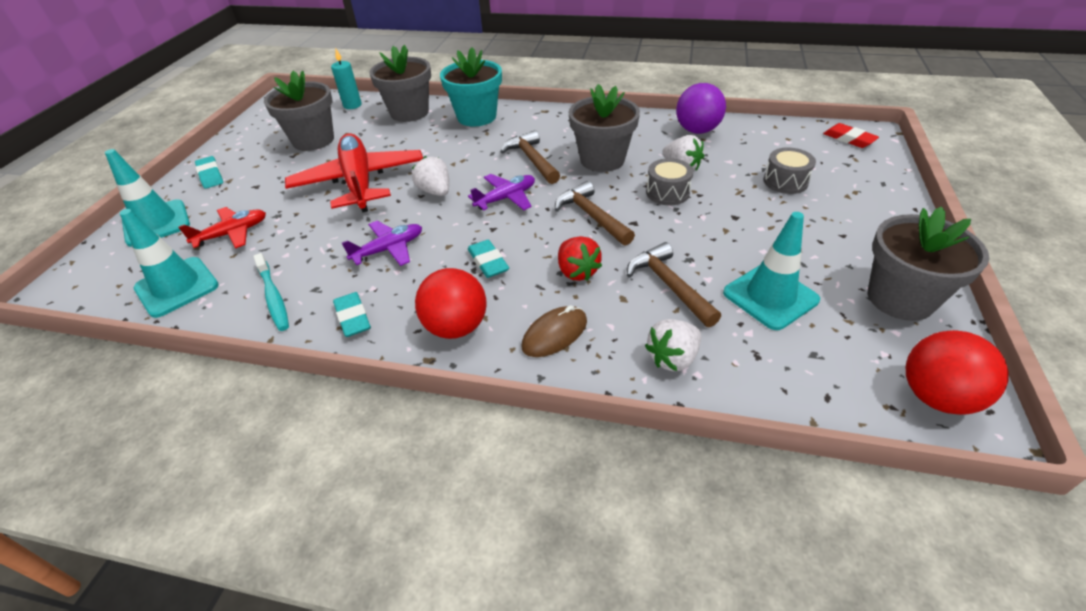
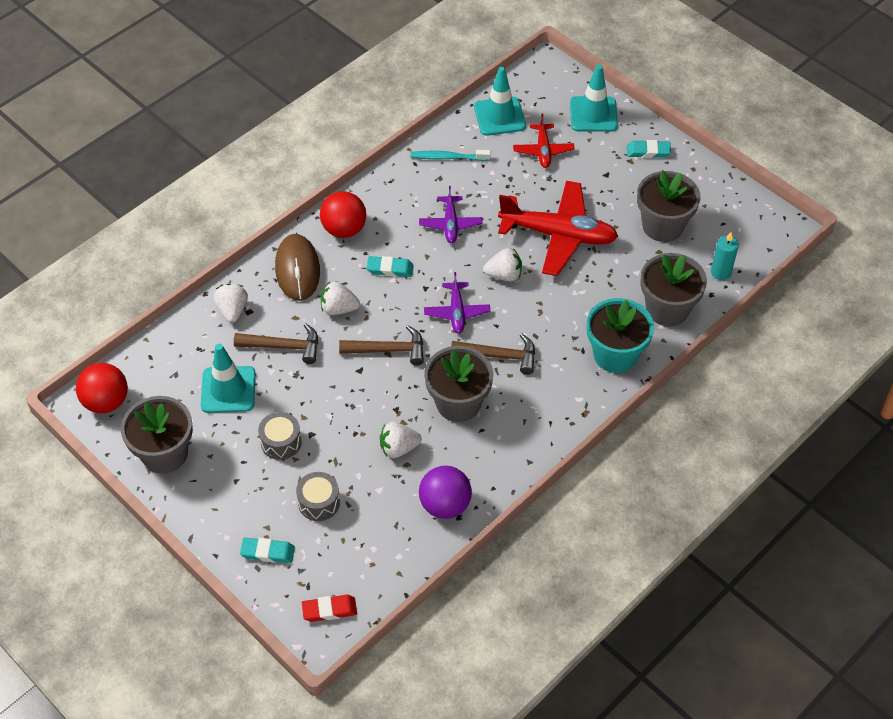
camera: 120 degrees right, 10 degrees up
turquoise eraser [333,292,371,337] -> turquoise eraser moved to [240,538,295,563]
brown mouse [522,305,587,357] -> brown mouse [275,234,320,301], size x1.54
red strawberry [558,236,602,281] -> white strawberry [321,282,360,315]
grey drum [646,158,693,205] -> grey drum moved to [258,412,302,460]

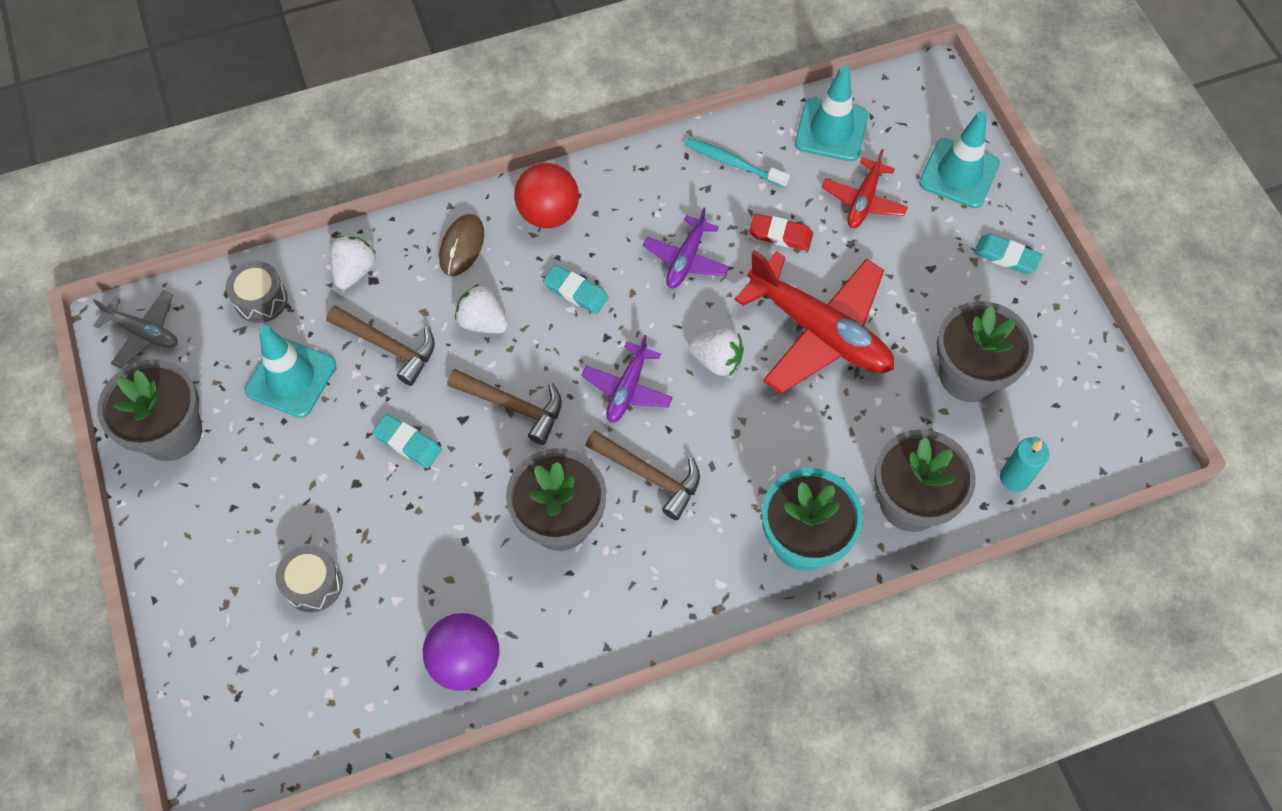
camera: 25 degrees right, 10 degrees up
red ball [76,363,128,413] -> grey plane [93,291,178,369]
turquoise eraser [240,538,295,563] -> turquoise eraser moved to [372,414,442,468]
grey drum [258,412,302,460] -> grey drum moved to [226,261,288,323]
brown mouse [275,234,320,301] -> brown mouse [439,214,484,276], size x0.65
red eraser [302,595,357,622] -> red eraser moved to [749,213,813,251]
white strawberry [380,422,422,458] -> none

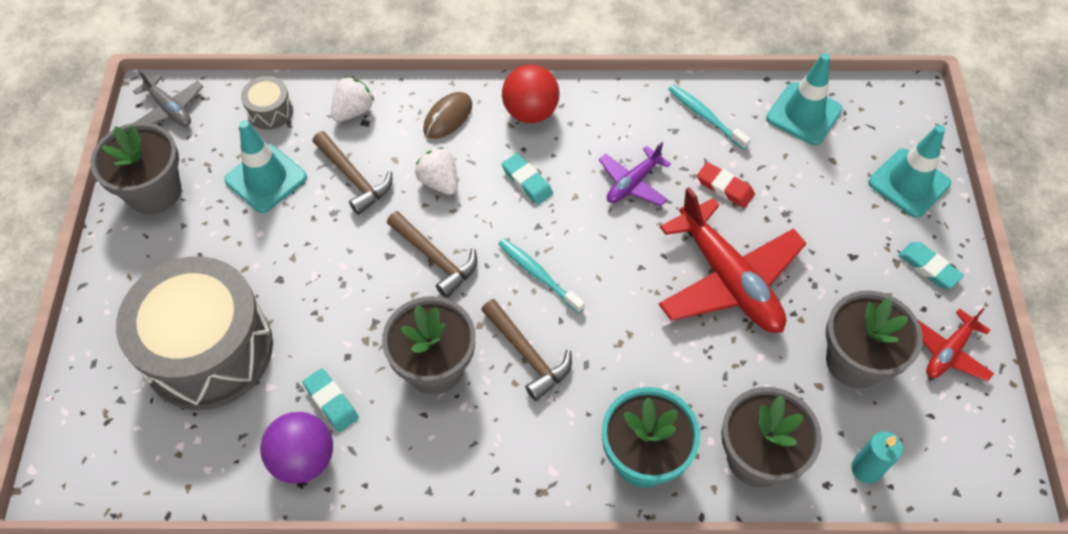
camera: 20 degrees right, 5 degrees down
grey drum [276,546,343,613] -> grey drum [116,256,273,410], size x2.45
turquoise eraser [372,414,442,468] -> turquoise eraser moved to [302,368,359,432]
purple plane [581,335,673,423] -> turquoise toothbrush [498,238,585,313]
white strawberry [689,328,744,376] -> none
red plane [822,149,908,228] -> red plane moved to [917,308,994,382]

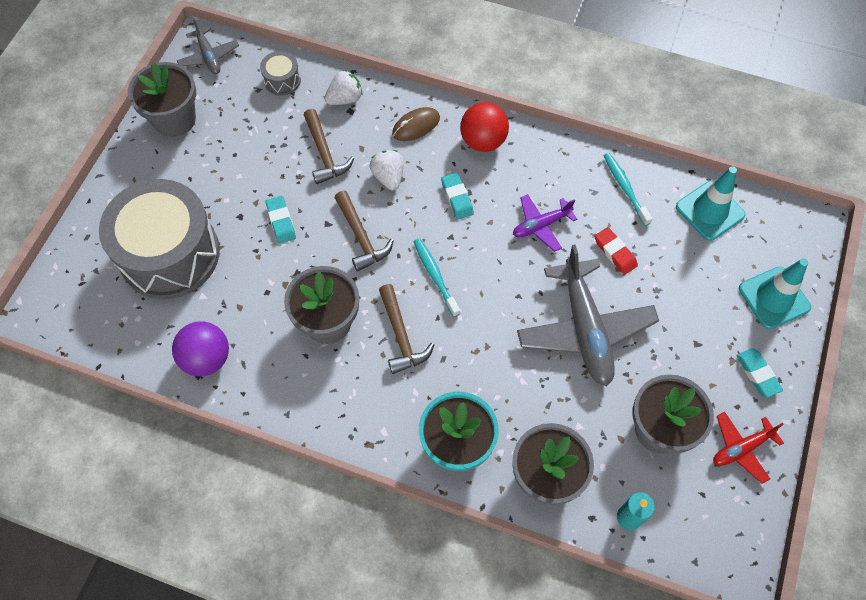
camera: 20 degrees right, 5 degrees up
turquoise traffic cone [224,120,307,213] -> none
turquoise eraser [302,368,359,432] -> turquoise eraser moved to [266,196,296,244]
red plane [659,187,807,333] -> grey plane [517,245,659,386]

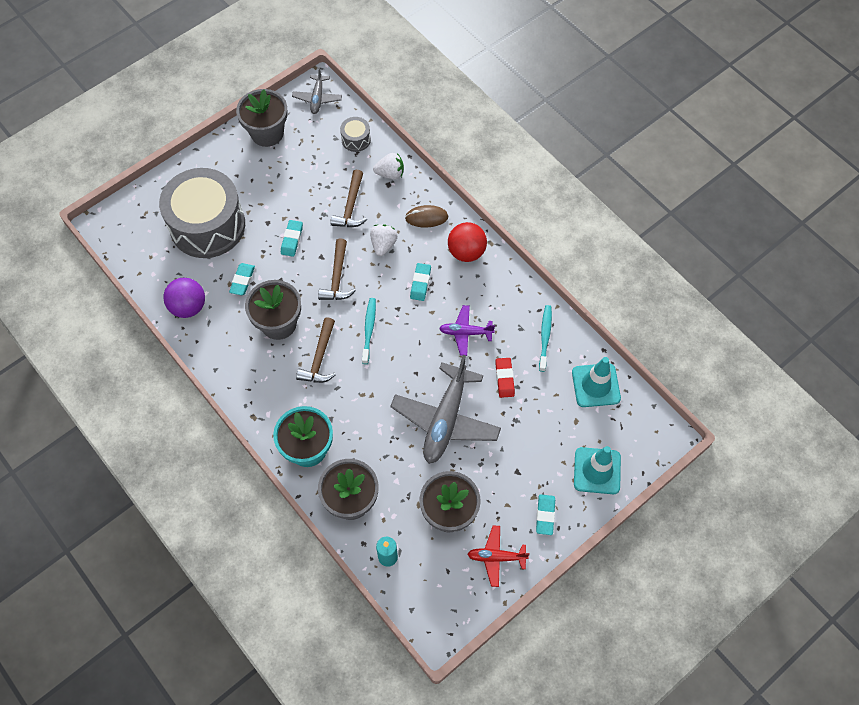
camera: 30 degrees right, 0 degrees up
none -> turquoise eraser [229,263,255,295]

